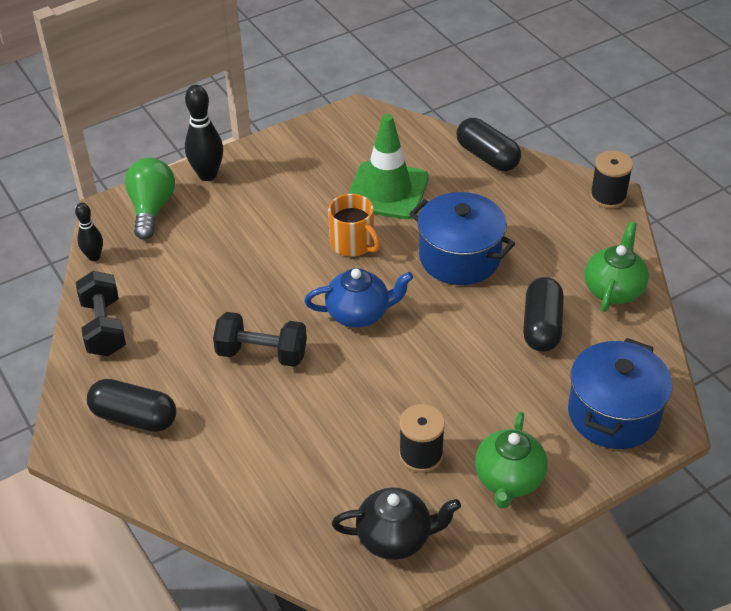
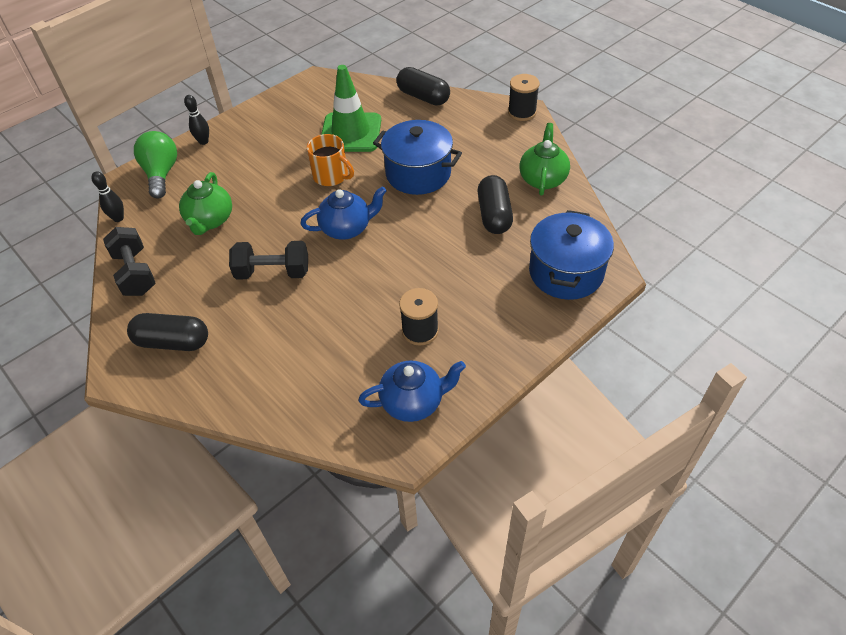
camera: 10 degrees left, 5 degrees up
black bowling pin [185,85,223,181] -> black bowling pin [184,95,209,145], size x0.61
black teapot [332,488,461,560] -> blue teapot [358,360,466,422]
green teapot [475,412,547,509] -> green teapot moved to [179,172,232,235]

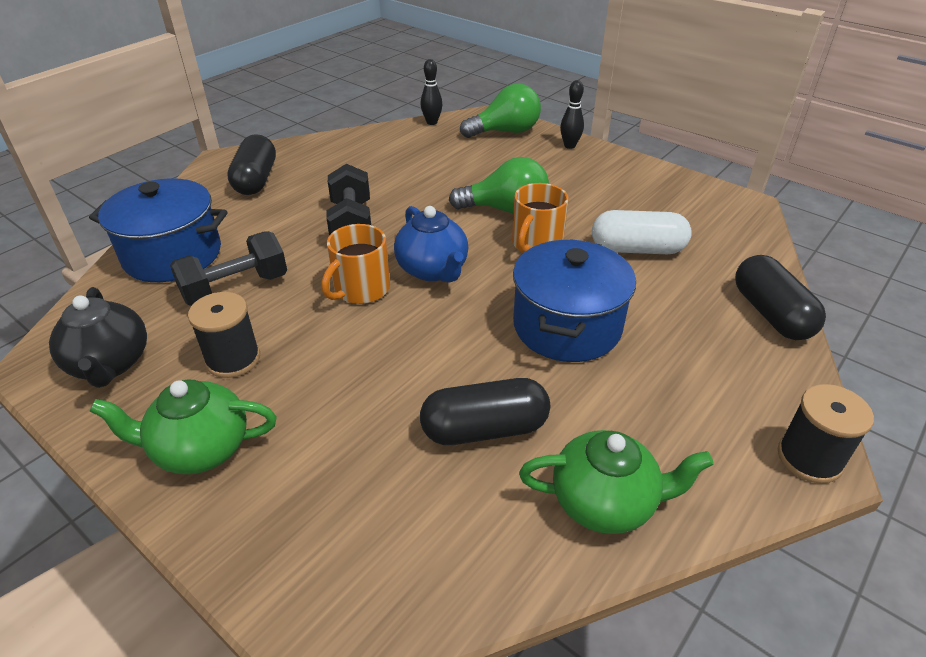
camera: 80 degrees right, 10 degrees down
black dumbbell [103,227,156,296] -> black dumbbell moved to [170,231,287,306]
green teapot [179,172,232,235] -> green teapot moved to [90,379,277,474]
green traffic cone [321,65,381,152] -> white capsule [592,210,692,254]
blue teapot [358,360,466,422] -> black teapot [49,287,147,388]
black capsule [396,67,450,106] -> black capsule turned 45 degrees counterclockwise [735,255,826,340]
blue pot [529,210,614,300] -> blue pot moved to [89,178,227,282]
none -> orange mug [321,224,390,304]
none -> green light bulb [449,157,549,214]

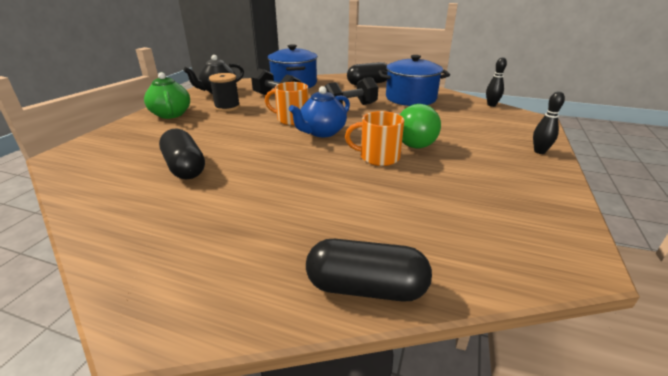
camera: 70 degrees right, 10 degrees down
green light bulb [460,84,541,138] -> none
blue pot [513,239,636,362] -> blue pot moved to [378,55,450,106]
green teapot [519,430,714,534] -> none
white capsule [592,210,692,254] -> none
black capsule [735,255,826,340] -> black capsule turned 45 degrees clockwise [306,239,432,302]
black spool [778,384,874,484] -> none

